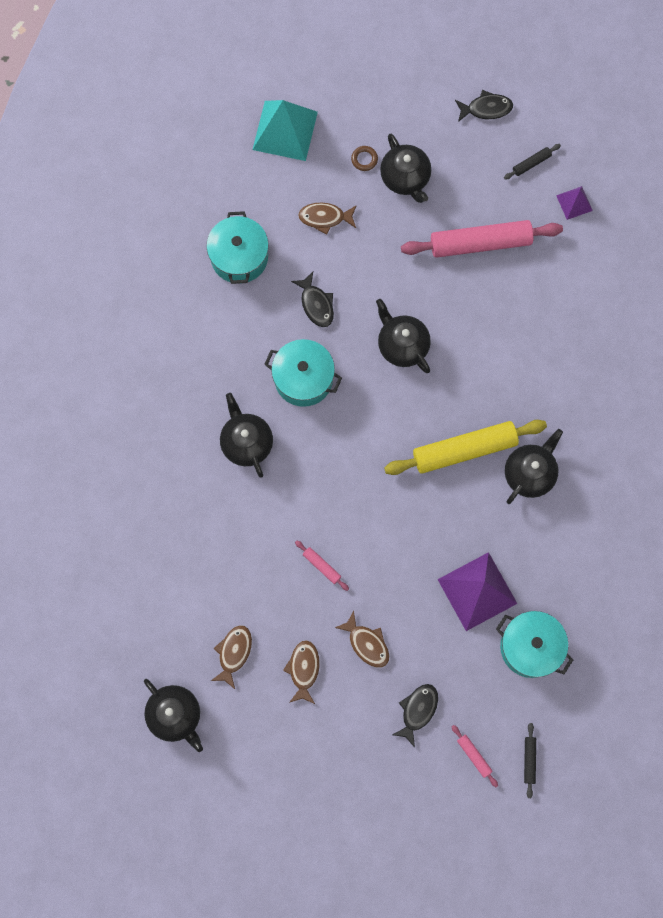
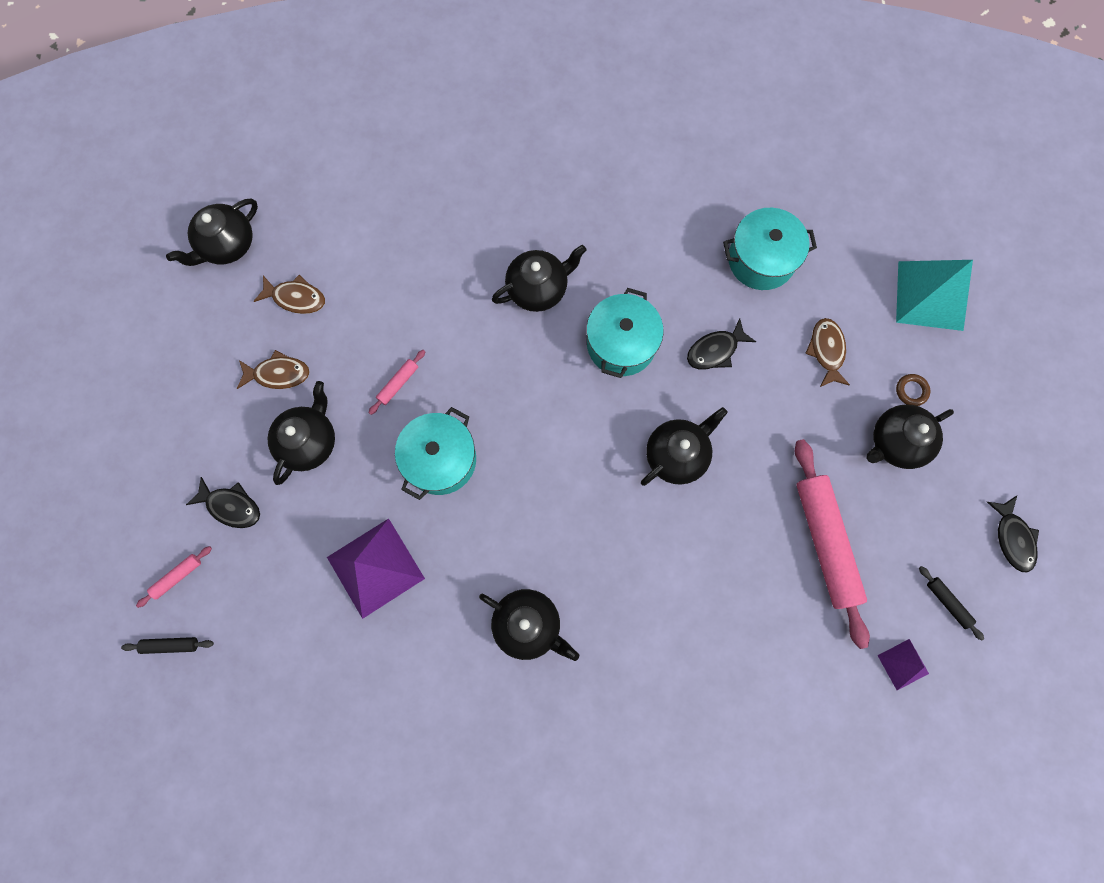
camera: 85 degrees right, 0 degrees up
brown fish [335,610,389,668] -> black teapot [268,381,335,485]
yellow rolling pin [384,420,547,475] -> none
turquoise pot [496,611,573,678] -> turquoise pot moved to [395,407,476,500]

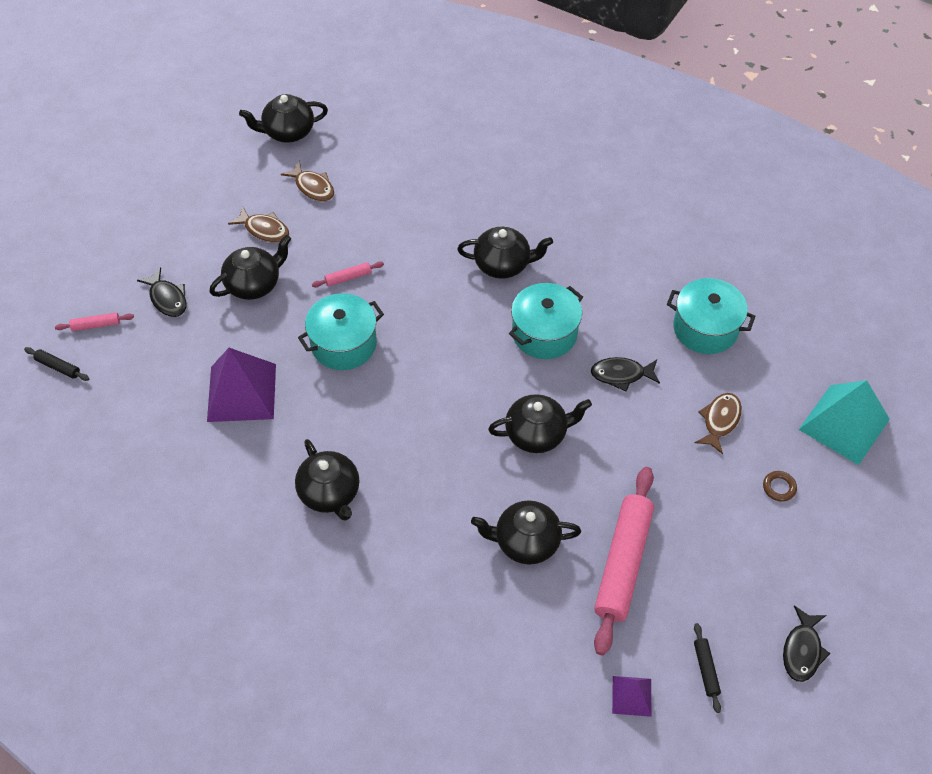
camera: 30 degrees right, 20 degrees down
black teapot [866,404,954,469] -> black teapot moved to [471,500,581,565]

